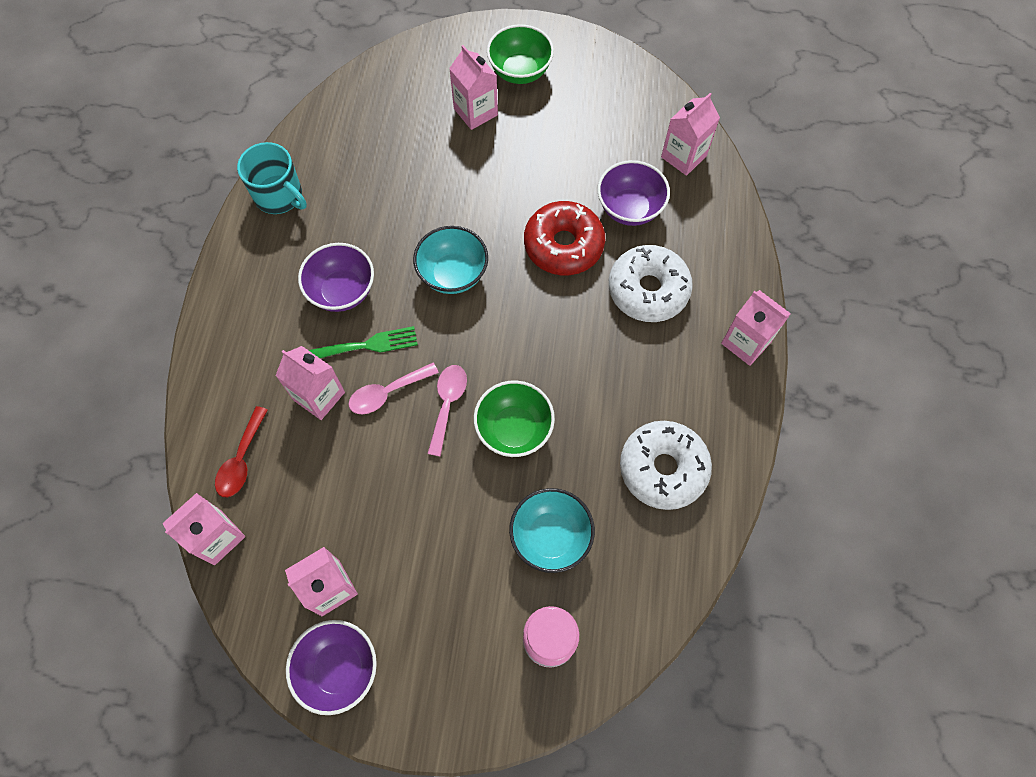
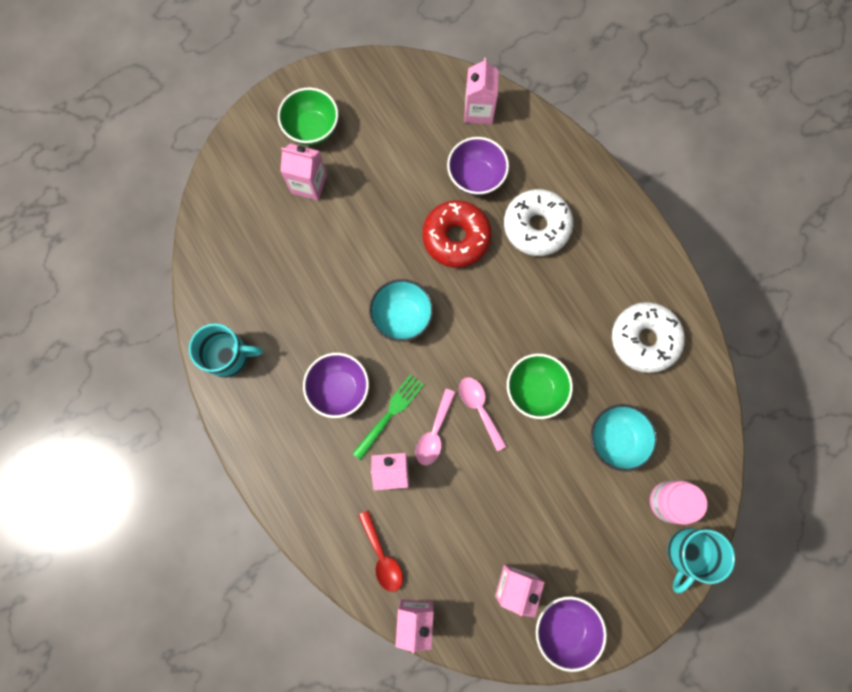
camera: 40 degrees left, 10 degrees up
pink carton [721,290,791,366] -> none
none -> turquoise mug [668,528,735,593]

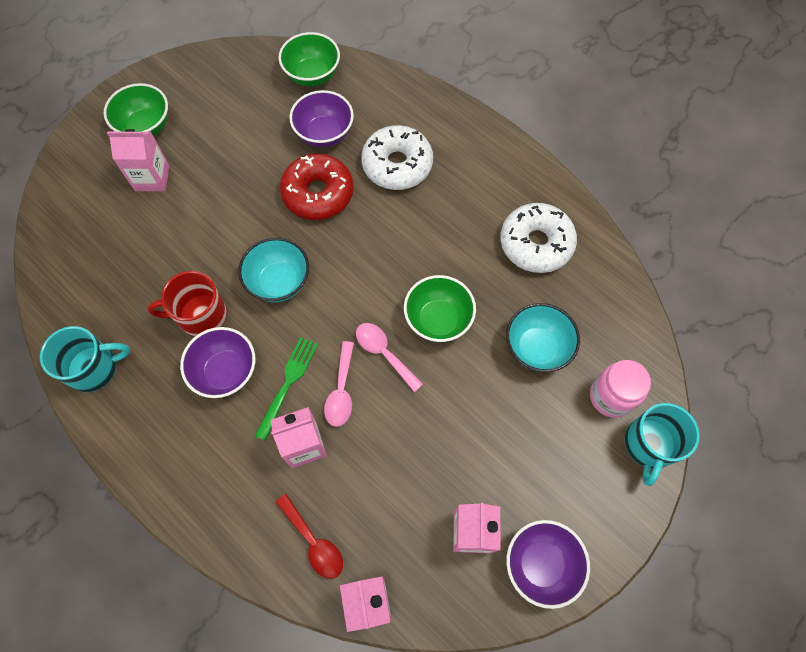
camera: 15 degrees left, 10 degrees down
pink carton [464,58,499,124] -> green bowl [279,32,340,87]
none -> red mug [148,271,227,336]

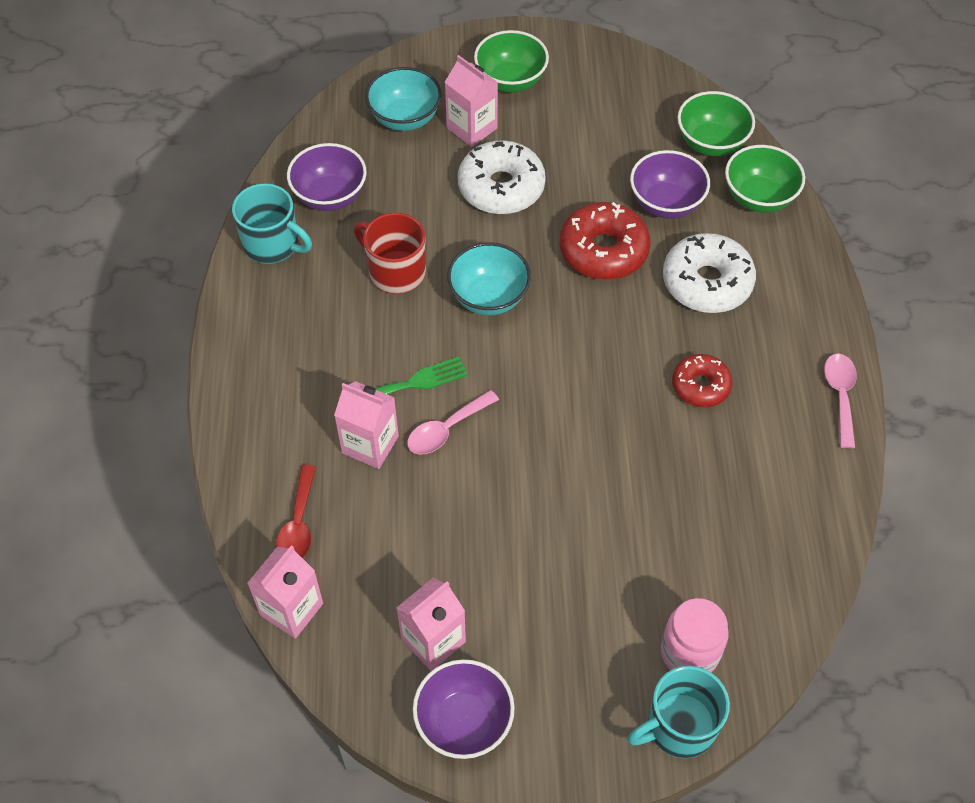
camera: 45 degrees right, 10 degrees down
purple bowl [180,327,255,398] -> purple bowl moved to [287,143,367,211]
pink spoon [356,323,423,392] -> pink spoon moved to [824,354,857,448]
green bowl [404,275,476,342] -> green bowl moved to [725,145,805,213]
white donut [500,203,577,273] -> white donut moved to [458,140,546,214]
turquoise bowl [506,303,580,372] -> turquoise bowl moved to [365,67,442,131]
none -> red donut [672,354,732,408]

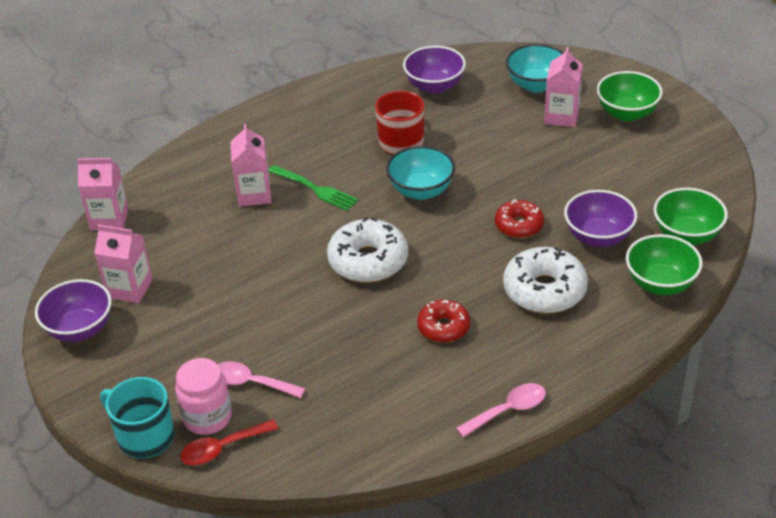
camera: 60 degrees right, 15 degrees down
turquoise mug [232,183,312,264] -> none
red spoon [276,465,316,558] -> red spoon moved to [180,420,278,465]
pink spoon [407,390,499,455] -> pink spoon moved to [218,361,306,398]
white donut [458,140,546,214] -> white donut moved to [327,217,408,283]
red donut [560,202,651,280] -> red donut [495,199,544,238], size x0.62

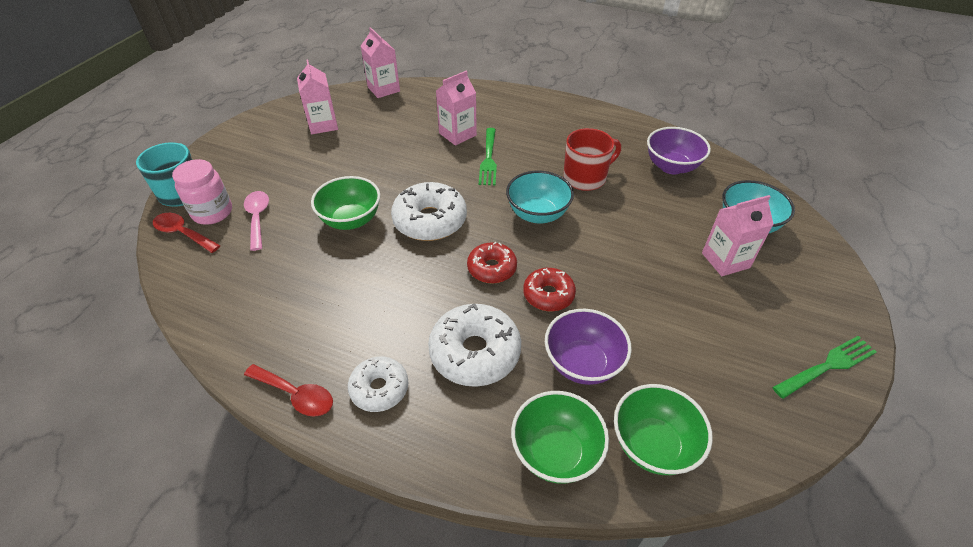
camera: 55 degrees right, 5 degrees up
purple bowl [35,279,112,342] -> none
red donut [417,300,470,343] -> red donut moved to [467,242,517,284]
pink spoon [456,383,546,437] -> red spoon [244,364,333,417]
green bowl [597,71,663,121] -> green bowl moved to [311,176,380,230]
none -> white donut [348,356,409,412]
none -> green fork [772,336,877,399]

